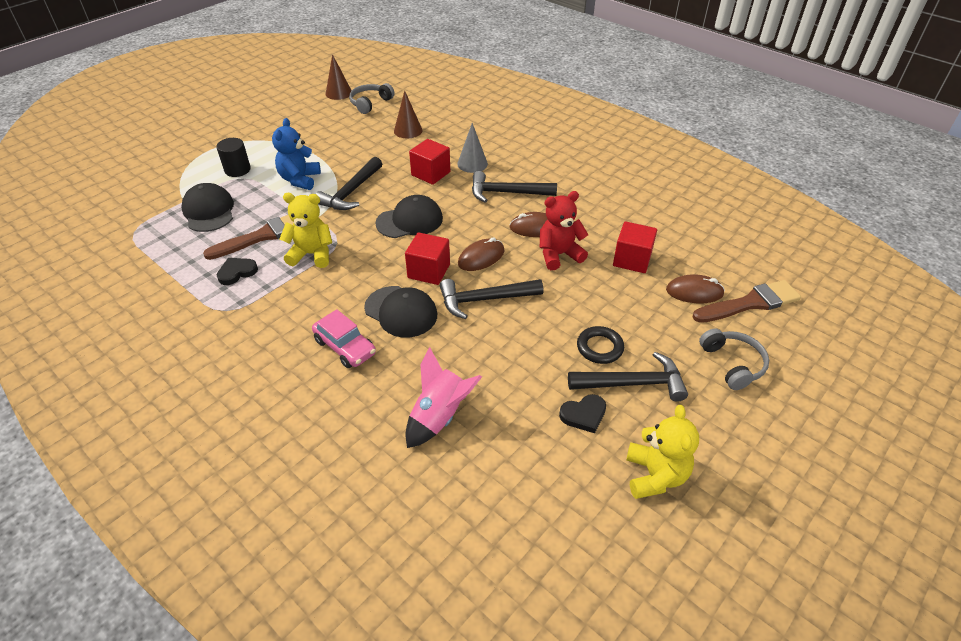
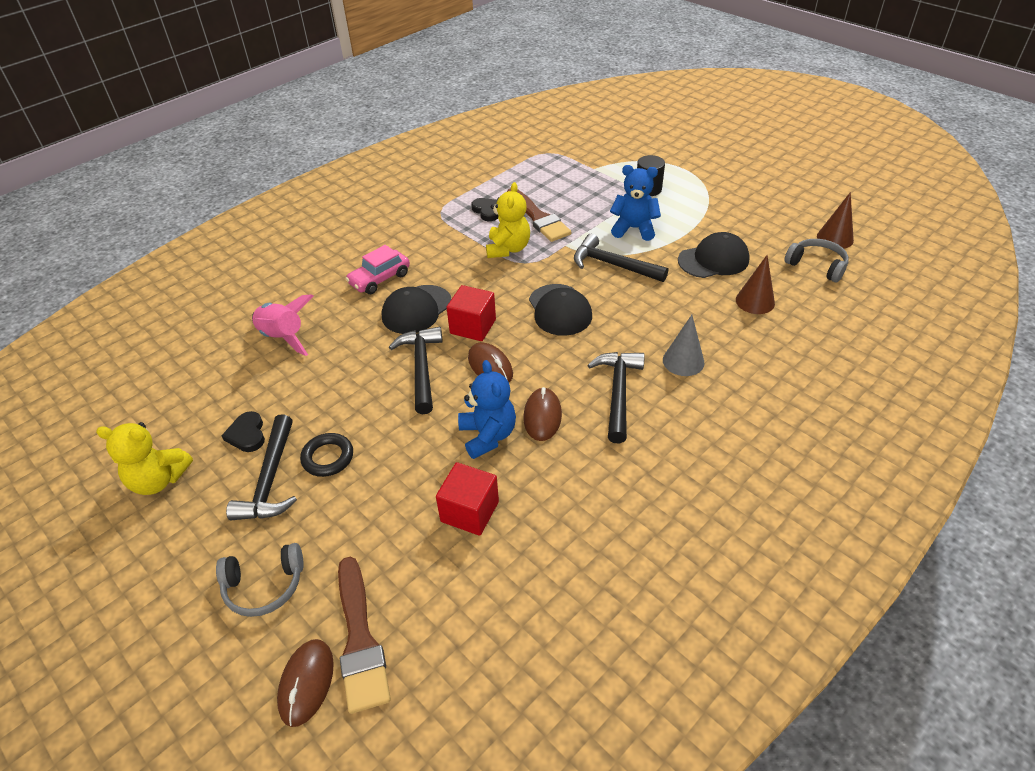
camera: 95 degrees right, 0 degrees up
black cap [181,183,234,232] -> black cap moved to [678,232,750,278]
red cube [409,139,450,185] -> none
red teddy bear [540,191,589,270] -> blue teddy bear [458,360,516,459]
brown mouse [666,274,725,303] -> brown mouse moved to [277,639,334,727]

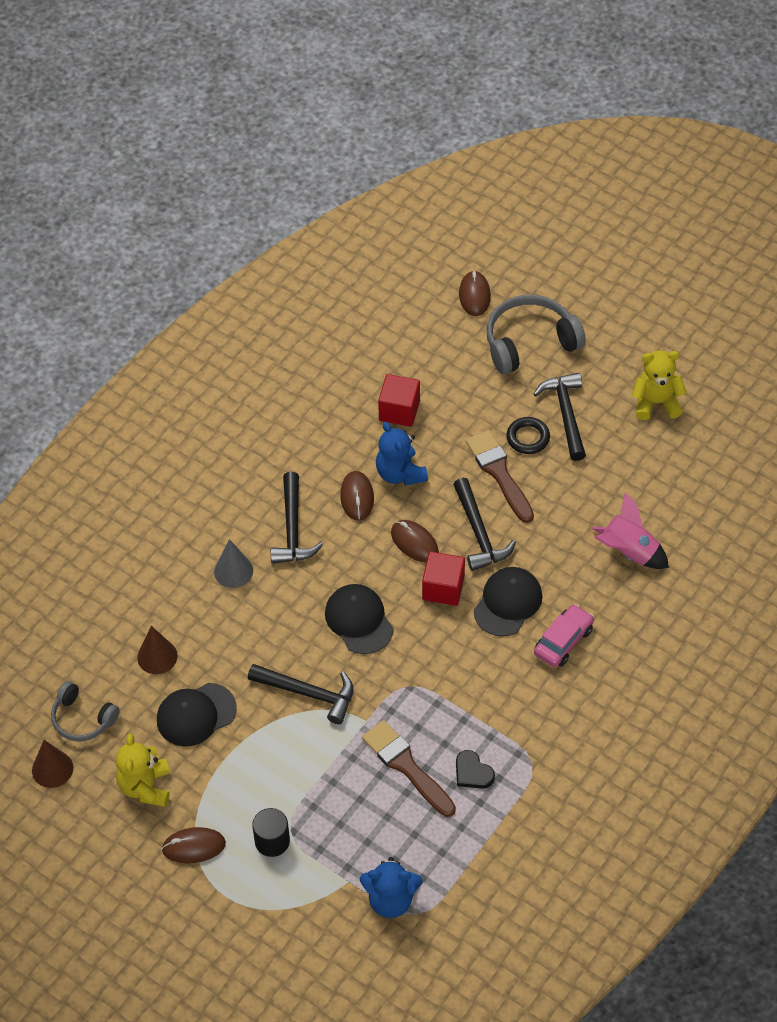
camera: 170 degrees right, 10 degrees up
grey headphones [216,543,304,617] -> grey headphones [487,295,586,374], size x1.62
black heart [222,411,265,452] -> none
brown brush [338,557,391,714] -> brown brush moved to [466,430,534,523]
yellow teddy bear [486,182,530,258] -> yellow teddy bear moved to [116,733,170,807]
blue teddy bear [610,165,661,241] -> blue teddy bear moved to [360,857,422,918]
none -> brown mouse [162,827,226,863]

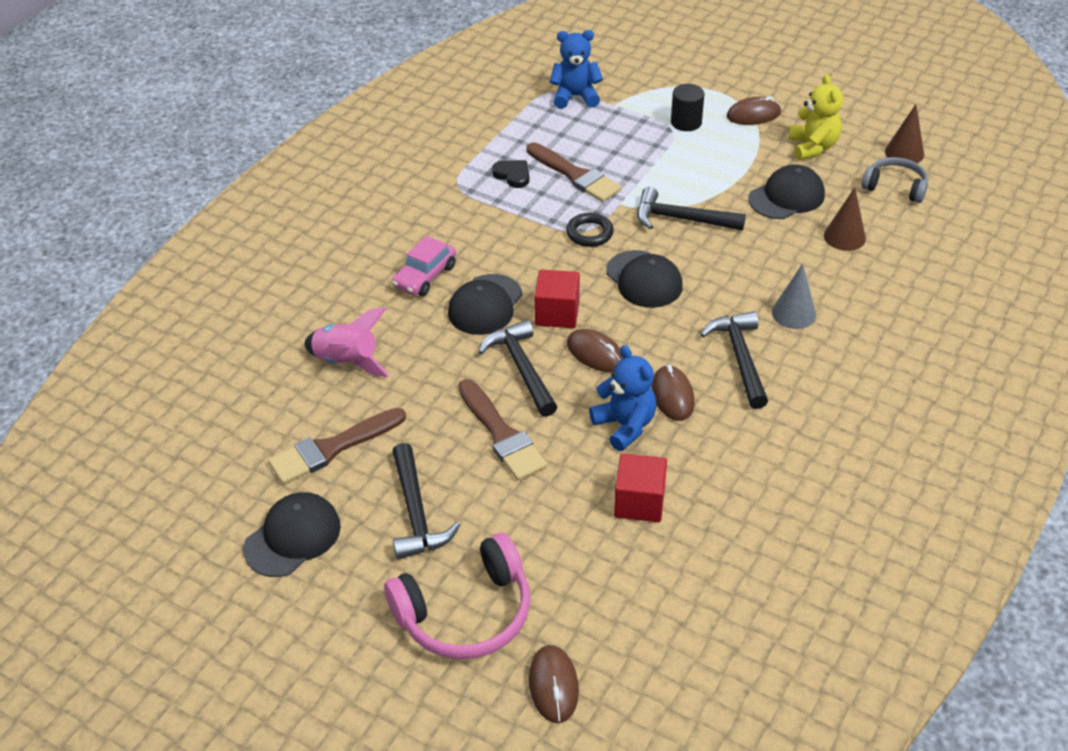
camera: 175 degrees right, 10 degrees down
grey headphones [487,295,586,374] -> pink headphones [384,533,530,659]
black ring [506,417,550,454] -> black ring moved to [566,213,614,247]
yellow teddy bear [632,350,687,420] -> black cap [243,492,341,577]
none -> brown brush [268,408,406,484]

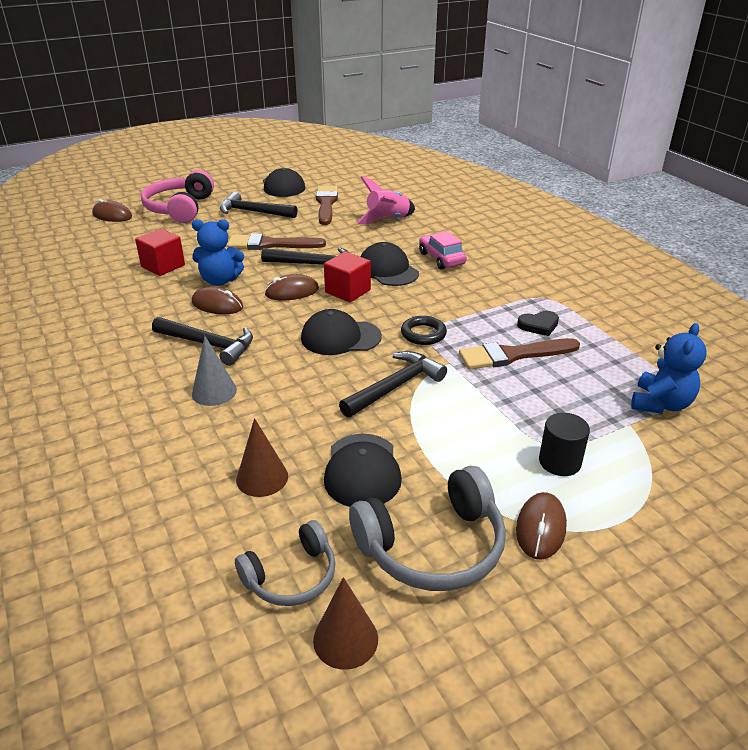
camera: 120 degrees right, 10 degrees down
yellow teddy bear [788,74,843,160] -> grey headphones [349,466,506,591]

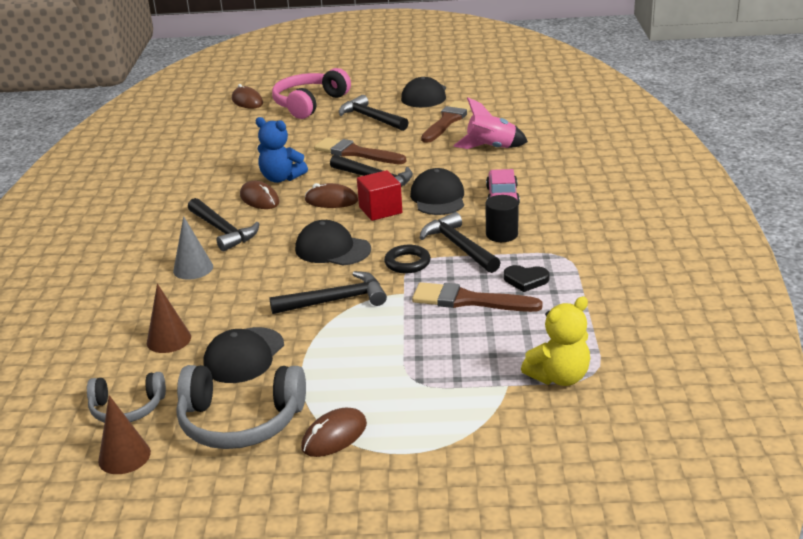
camera: 30 degrees right, 5 degrees down
red cube [135,228,185,276] -> none
black cylinder [539,413,590,476] -> black cylinder moved to [485,195,518,242]
blue teddy bear [631,323,707,414] -> yellow teddy bear [521,297,590,386]
none -> black hammer [420,212,501,273]

